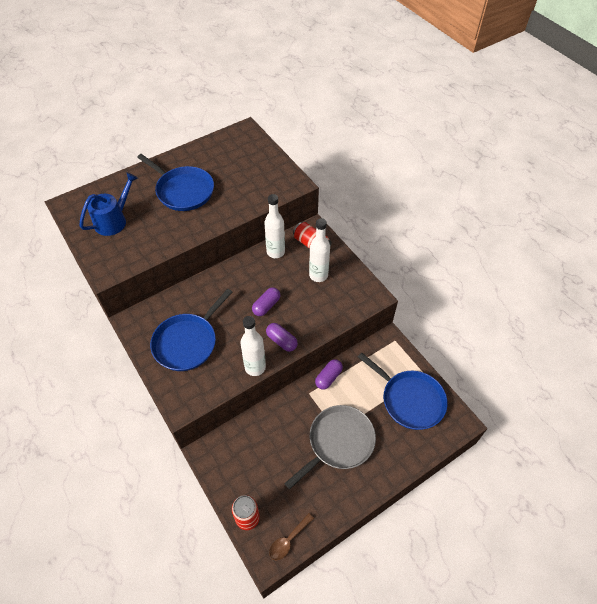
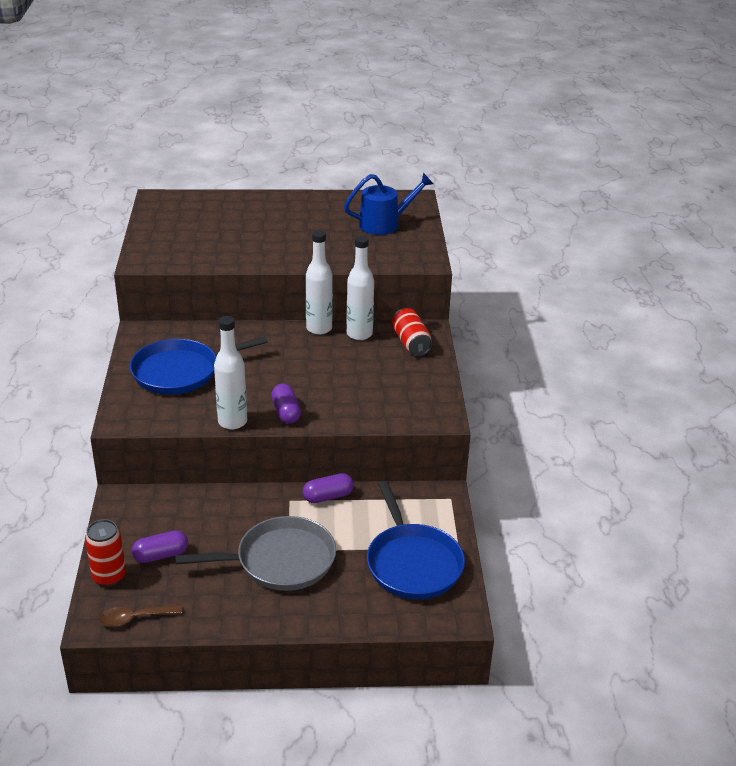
camera: 30 degrees right, 20 degrees down
blue watering can [80,172,138,236] -> blue watering can moved to [344,173,433,235]
blue pan [137,154,214,211] -> none
purple capsule [252,287,281,316] -> purple capsule moved to [132,530,188,563]
white bottle [309,218,330,282] -> white bottle moved to [306,230,333,335]

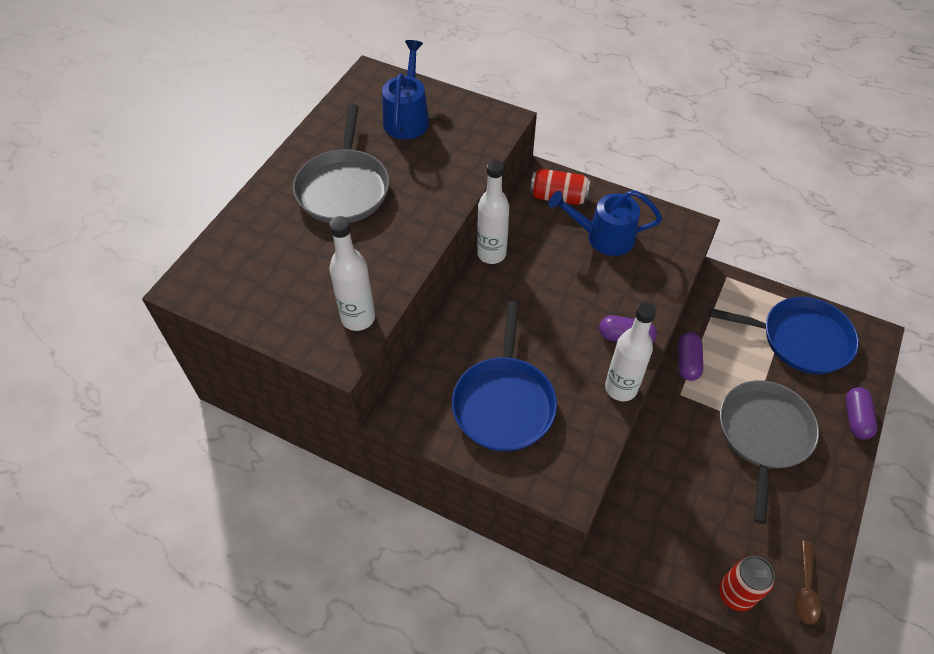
camera: 60 degrees left, 20 degrees up
purple capsule [132,530,188,563] -> purple capsule moved to [846,387,878,439]
white bottle [346,235,374,340] -> white bottle moved to [329,216,375,331]
none -> grey pan [293,104,389,223]
none -> blue watering can [549,190,662,256]

